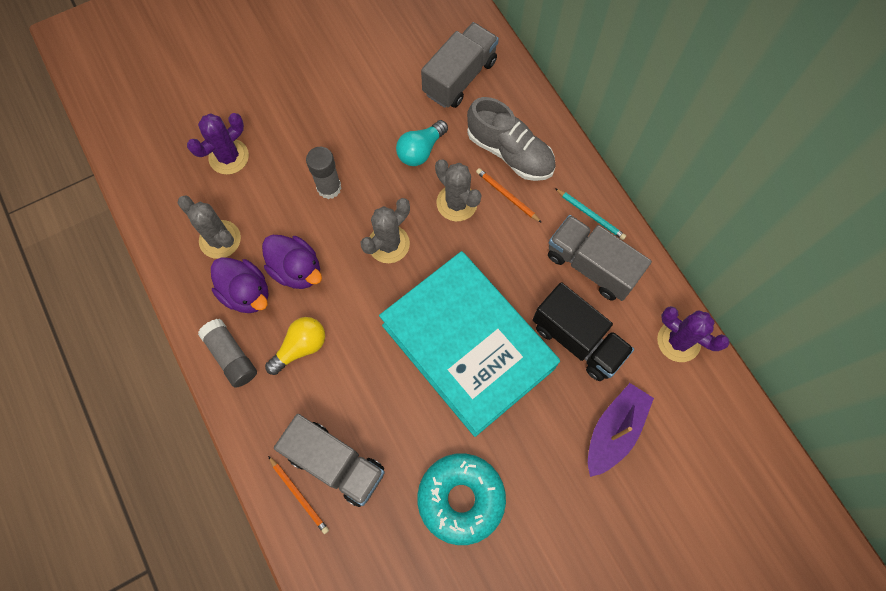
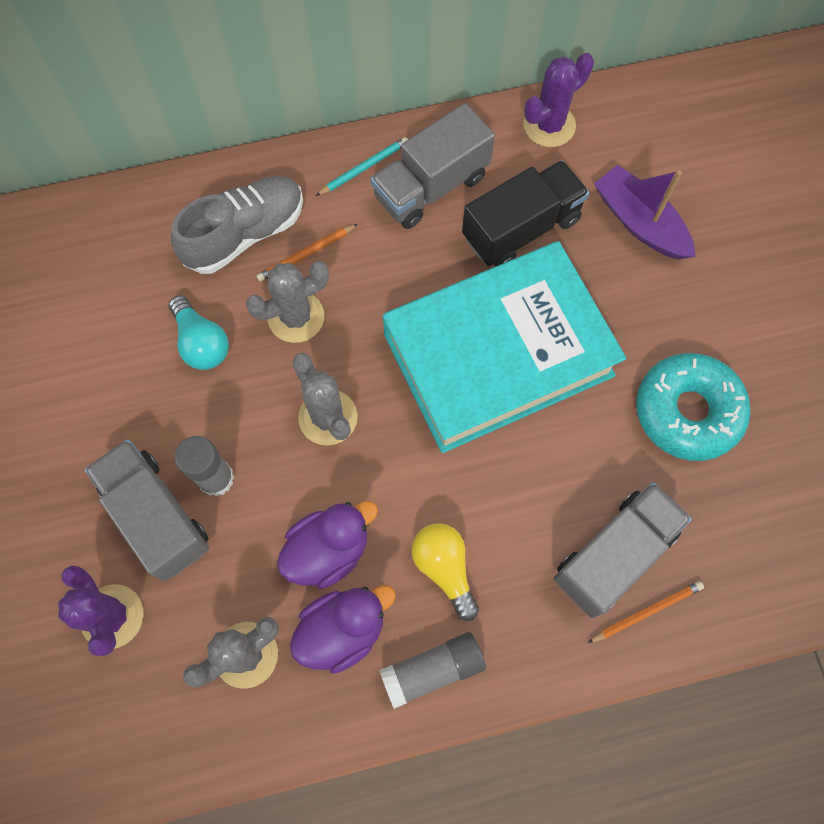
camera: 75 degrees left, 0 degrees up
grey truck [421,22,499,108] -> grey truck moved to [84,439,209,581]

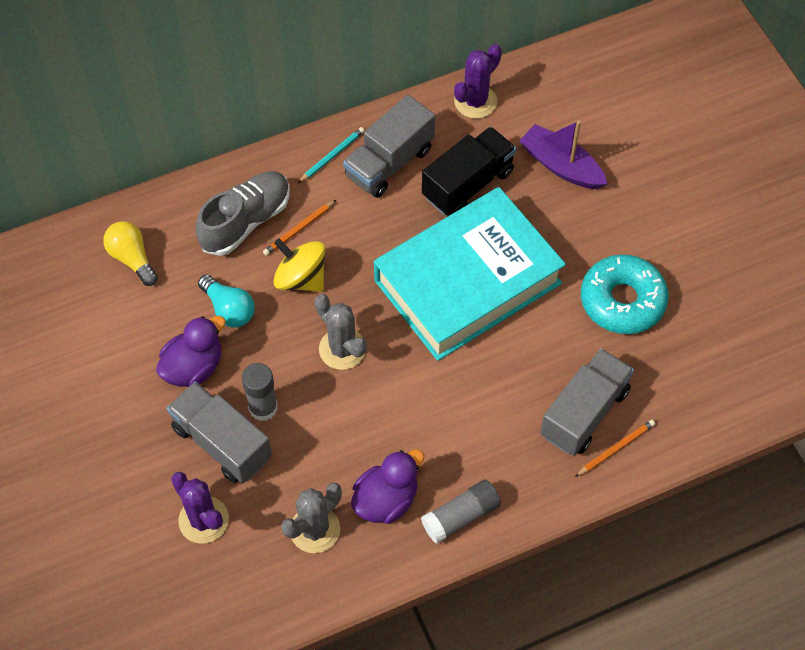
camera: 10 degrees left, 10 degrees down
grey cactus [246,261,329,343] -> yellow spinning top [273,238,326,292]
purple duck [277,501,378,589] -> purple duck moved to [156,316,226,387]
yellow light bulb [411,523,479,621] -> yellow light bulb moved to [103,221,158,286]

